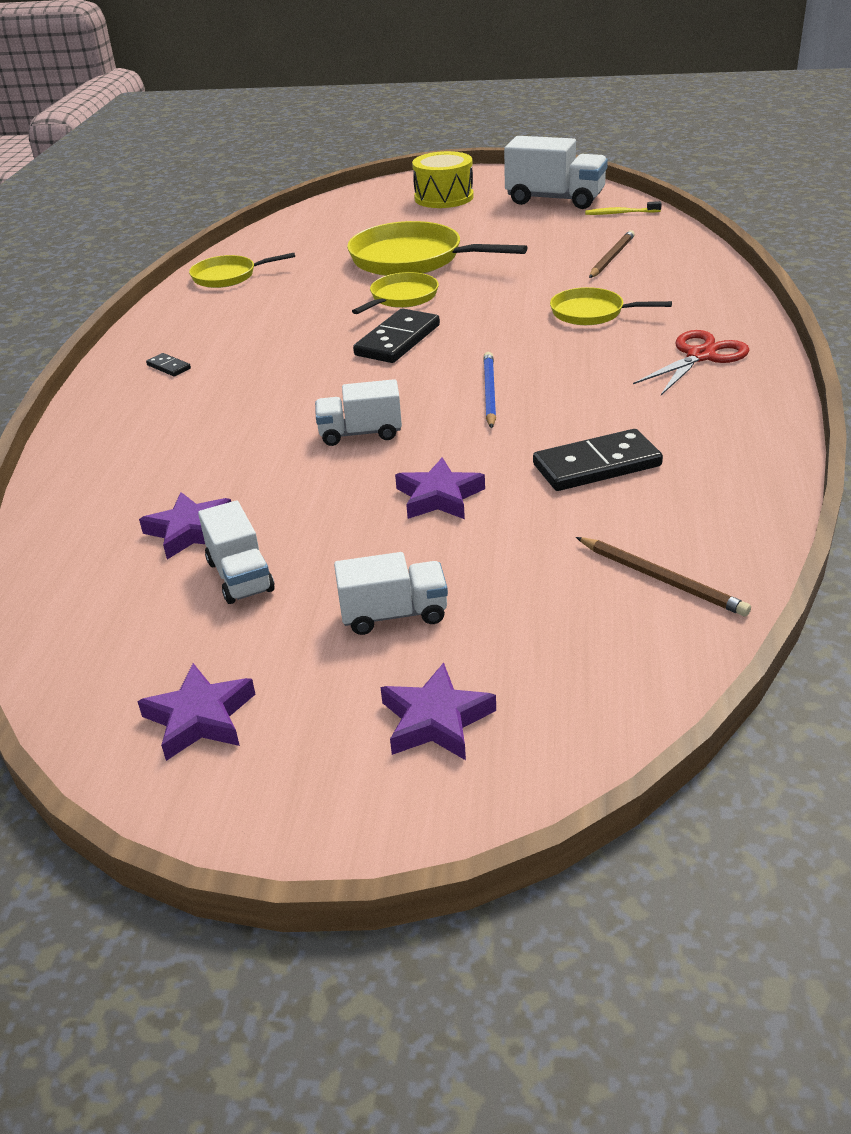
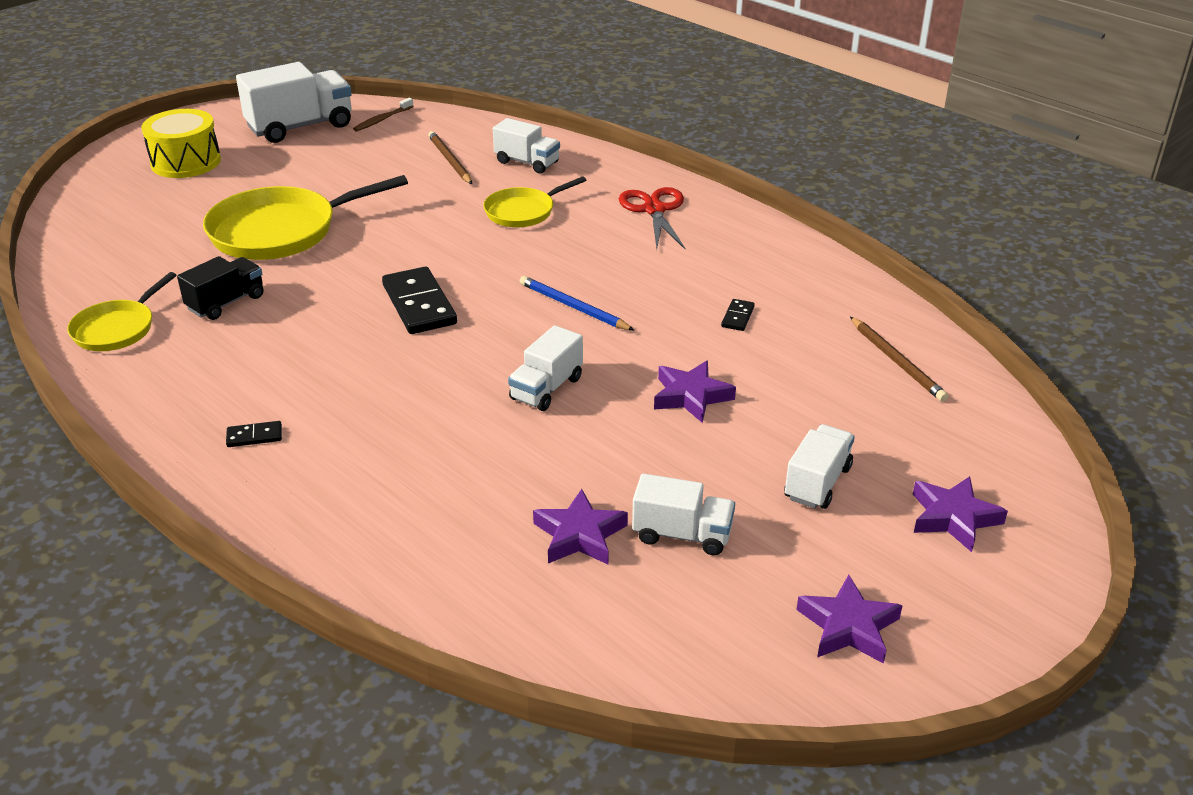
camera: 55 degrees left, 0 degrees up
yellow pan [352,272,439,314] -> none
black domino [533,429,663,491] -> black domino [721,299,755,331], size x0.47
brown pencil [576,537,751,617] -> brown pencil turned 75 degrees clockwise [850,317,948,402]
yellow toothbrush [585,201,662,215] -> brown toothbrush [353,98,414,131]
none -> black truck [177,256,264,320]
none -> white truck [493,118,560,173]

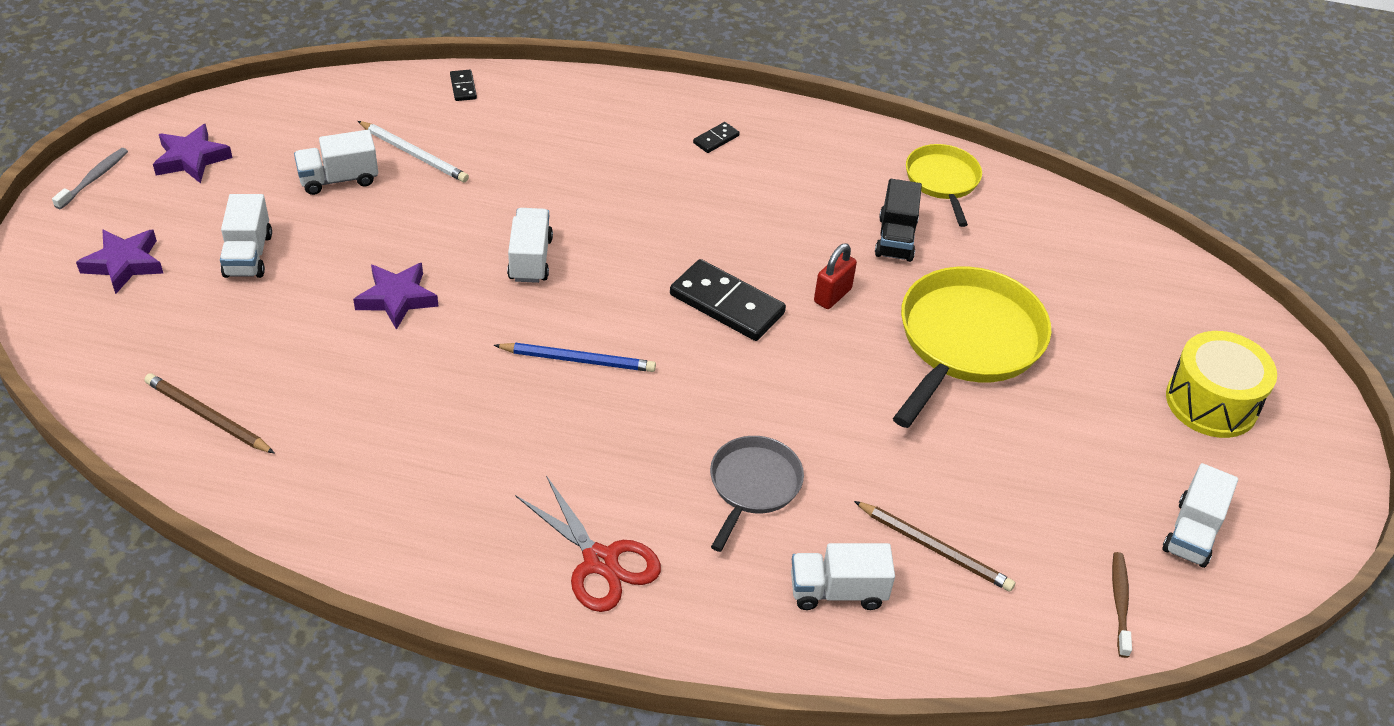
camera: 145 degrees right, 10 degrees up
white truck [236,62,352,143] -> white truck [1163,463,1238,568], size x0.59
yellow pan [483,176,586,227] -> grey pan [710,436,804,552]
purple star [533,489,628,564] -> white pencil [358,121,469,183]
black domino [721,299,755,331] -> black domino moved to [450,70,477,101]
none -> grey toothbrush [52,148,128,209]
none -> red padlock [814,243,857,309]

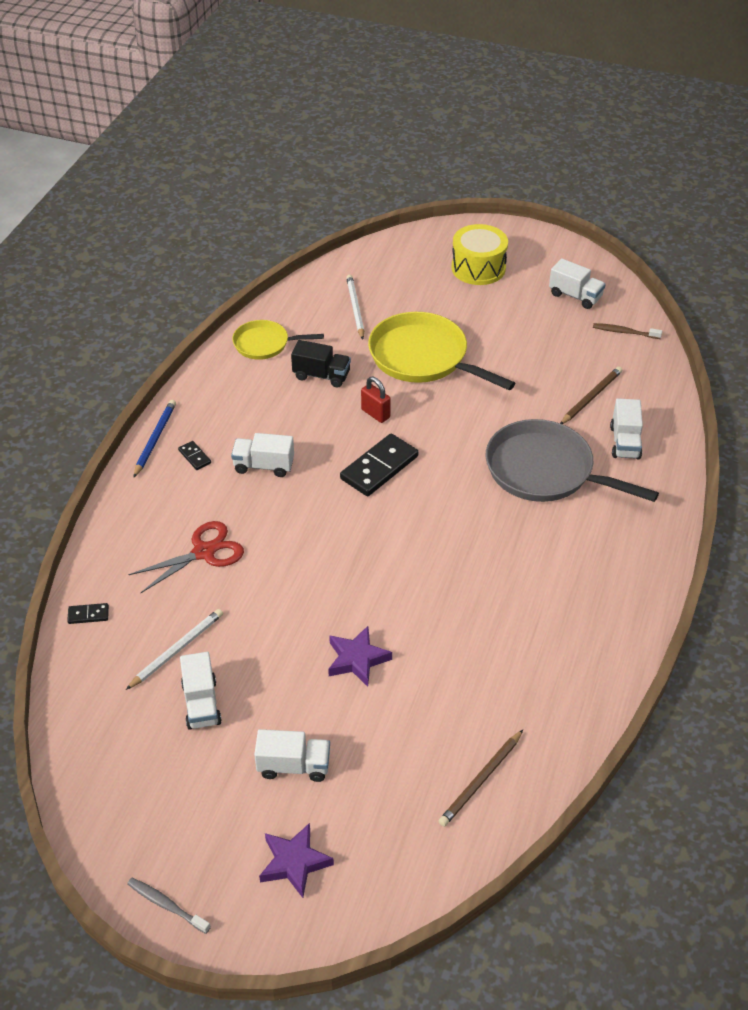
camera: 80 degrees left, 0 degrees up
purple star [153,124,233,183] -> none
blue pencil [494,343,656,372] -> blue pencil moved to [133,400,176,478]
white truck [507,208,553,283] -> white truck moved to [231,433,294,477]
red scissors [515,475,661,612] -> red scissors moved to [128,521,244,593]
grey pan [710,436,804,552] -> grey pan [486,419,659,502], size x1.76
none -> white pencil [346,275,364,339]

